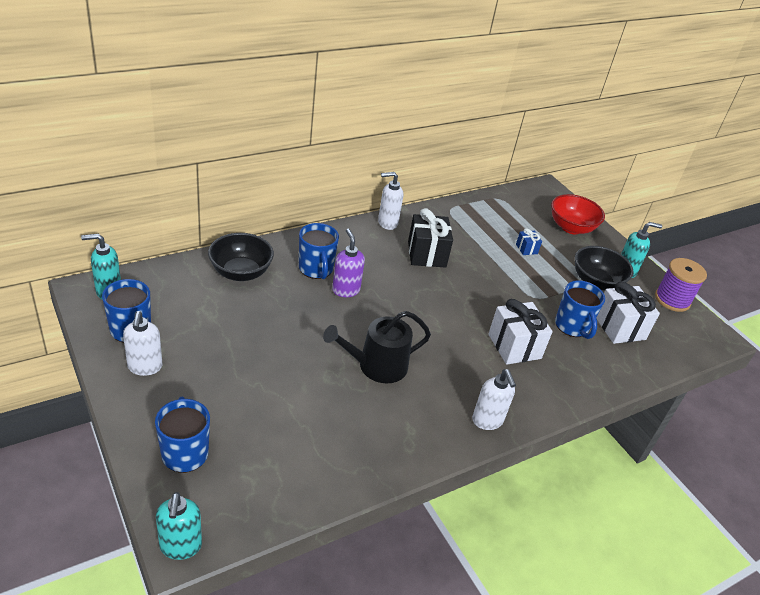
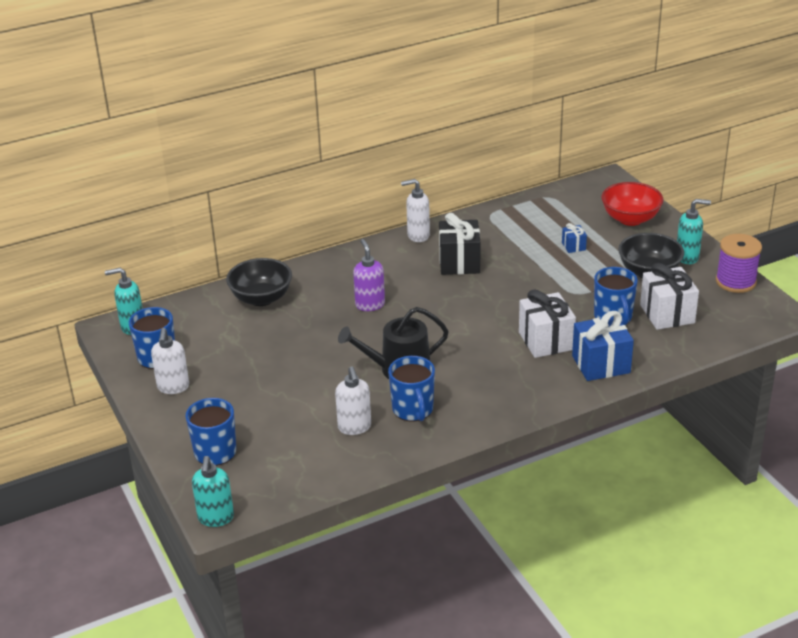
camera: 10 degrees right, 5 degrees down
blue mug [299,223,339,279] -> blue mug moved to [388,356,435,422]
white soap dispenser [472,369,516,430] -> white soap dispenser moved to [335,366,371,435]
none -> blue gift [572,311,634,381]

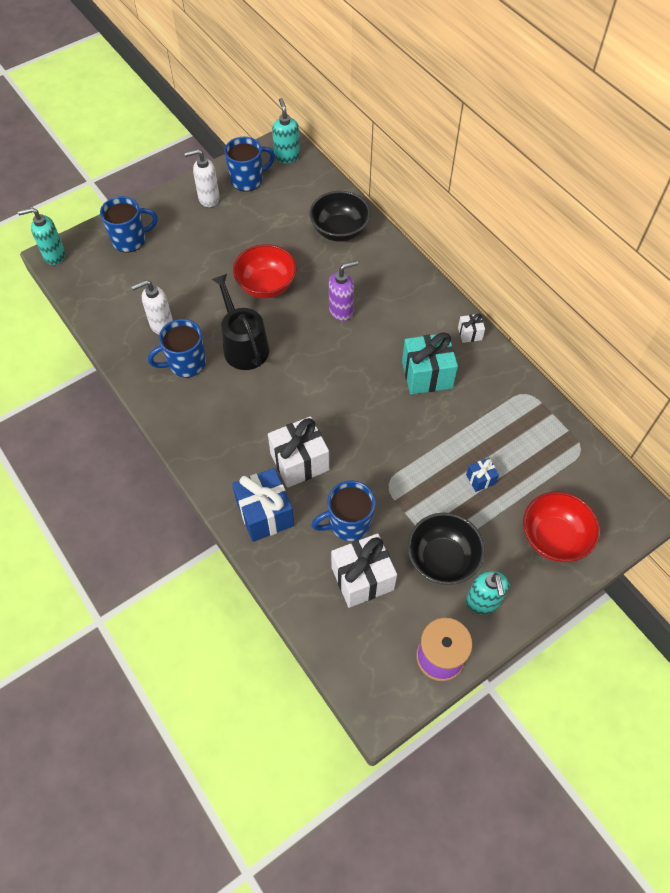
camera: 80 degrees right, 25 degrees up
white soap dispenser [401,179,430,242] -> white gift [458,313,485,343]
black gift [439,213,480,275] -> turquoise gift [402,332,458,394]
none -> red bowl [233,244,297,298]

